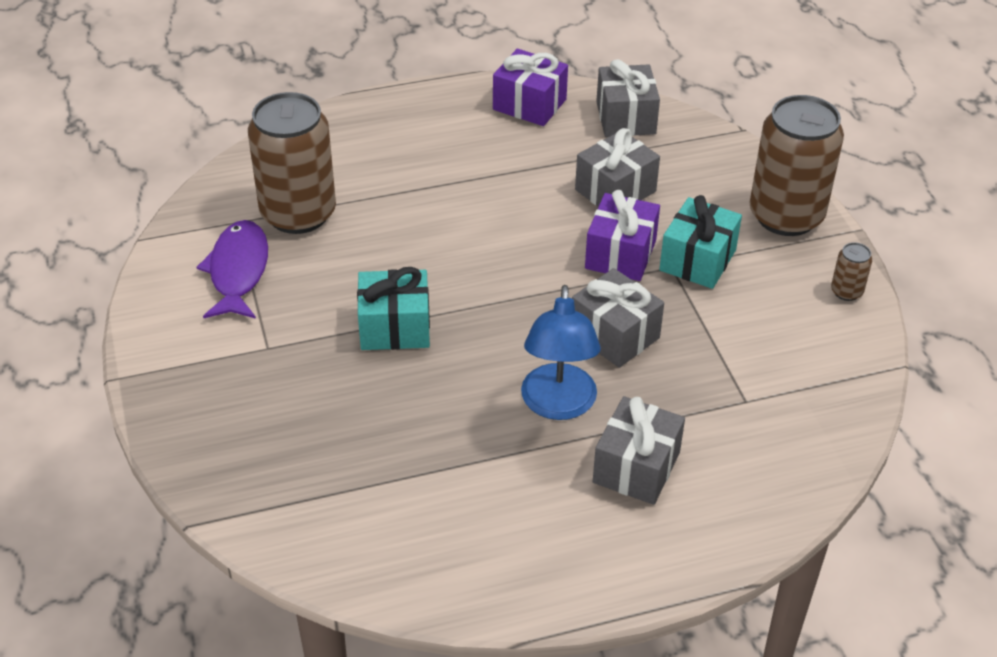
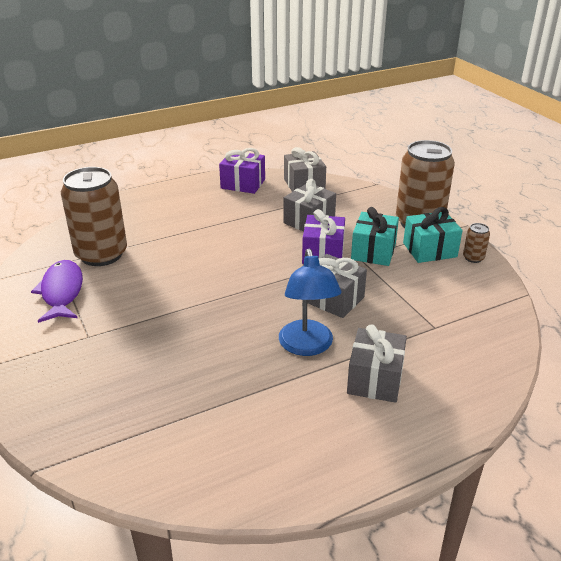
camera: 10 degrees left, 10 degrees down
turquoise gift [357,267,430,350] -> turquoise gift moved to [403,207,463,263]

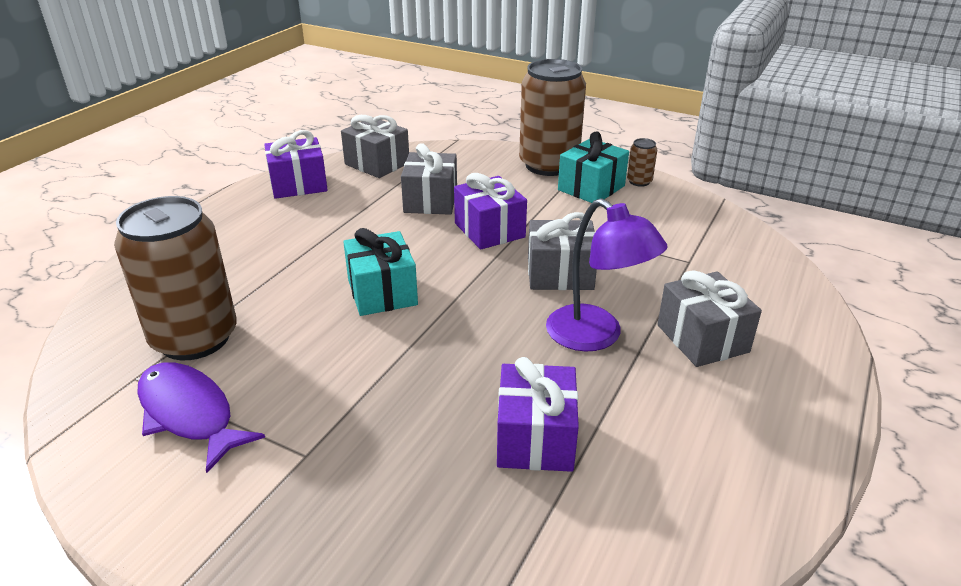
camera: 35 degrees left, 0 degrees up
blue lamp [279,249,342,356] -> purple lamp [546,198,668,352]
turquoise gift [351,207,399,266] -> turquoise gift moved to [343,228,418,316]
none -> purple gift [497,357,579,472]

